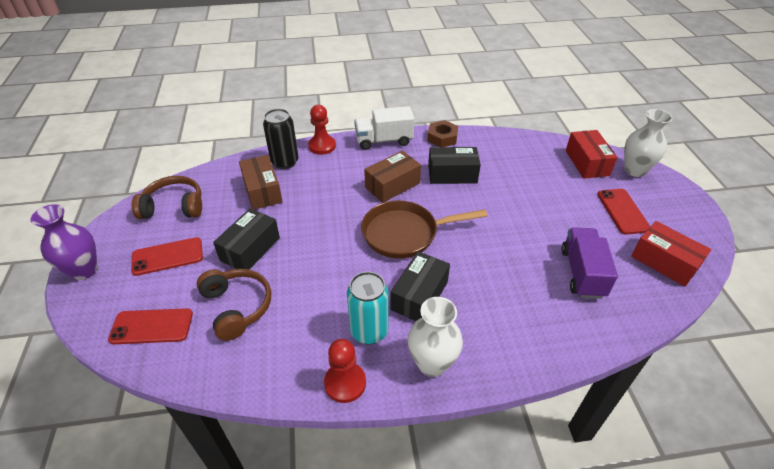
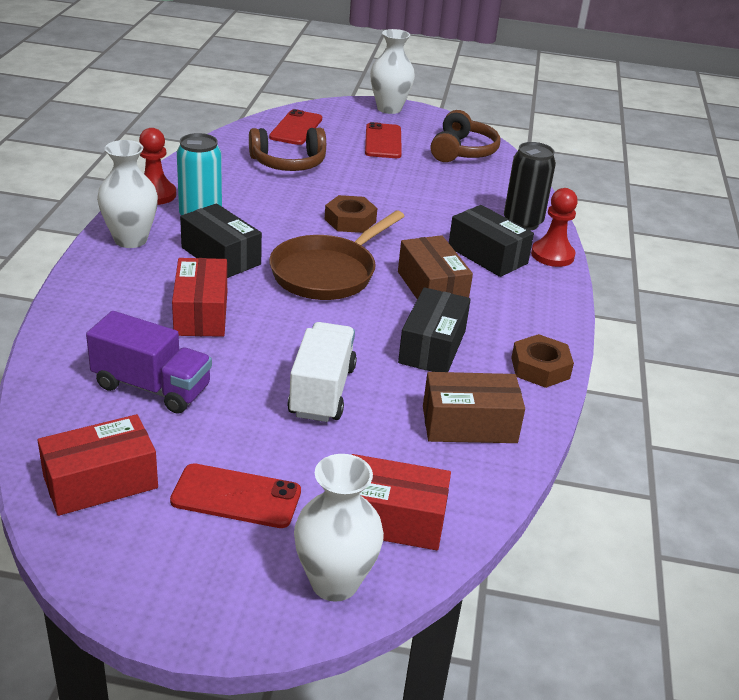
camera: 105 degrees right, 10 degrees down
purple vase [31,204,97,280] -> white vase [370,29,415,114]
black box [213,208,280,269] -> black box moved to [449,205,534,277]
brown box [239,155,283,210] -> brown box moved to [423,372,525,443]
white truck [354,106,414,150] -> white truck moved to [288,322,357,422]
brown pan [361,201,487,259] -> brown pan turned 150 degrees counterclockwise [269,211,404,300]
none -> red box [172,258,227,337]
none -> brown nut [325,195,377,233]

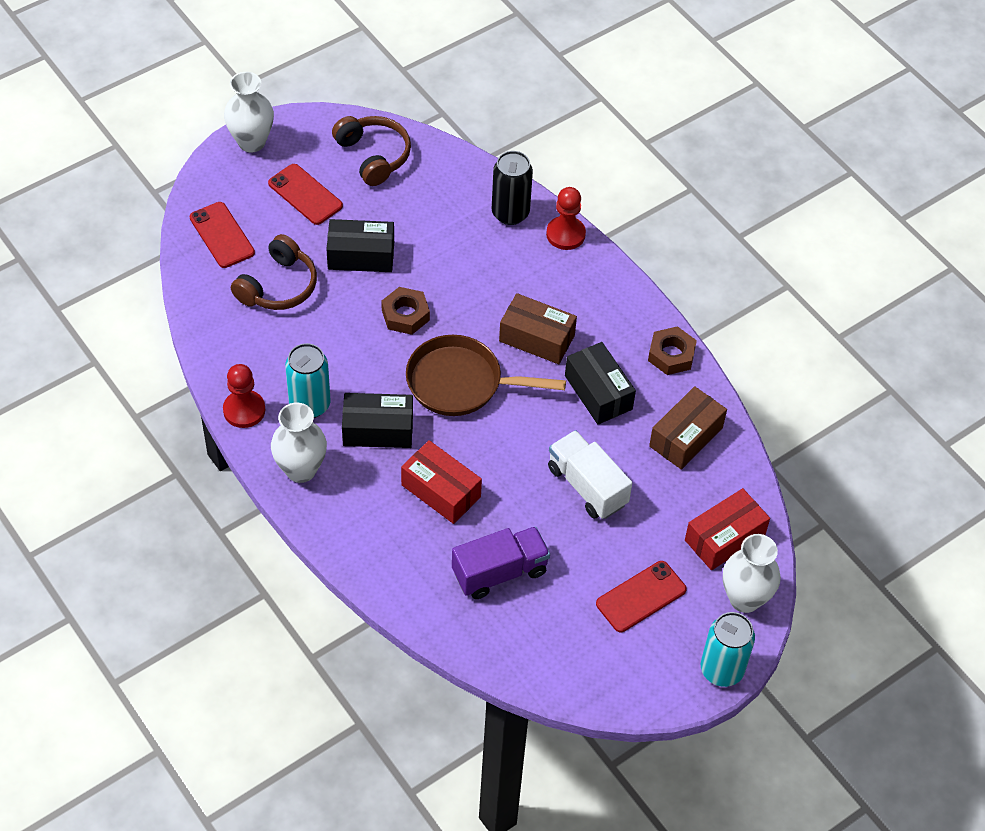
camera: 45 degrees left, 20 degrees up
red box [38,414,158,516] -> none
brown pan [269,211,404,300] -> brown pan turned 105 degrees clockwise [406,335,566,416]
black box [449,205,534,277] -> black box moved to [326,219,394,272]
none -> turquoise can [701,612,755,687]

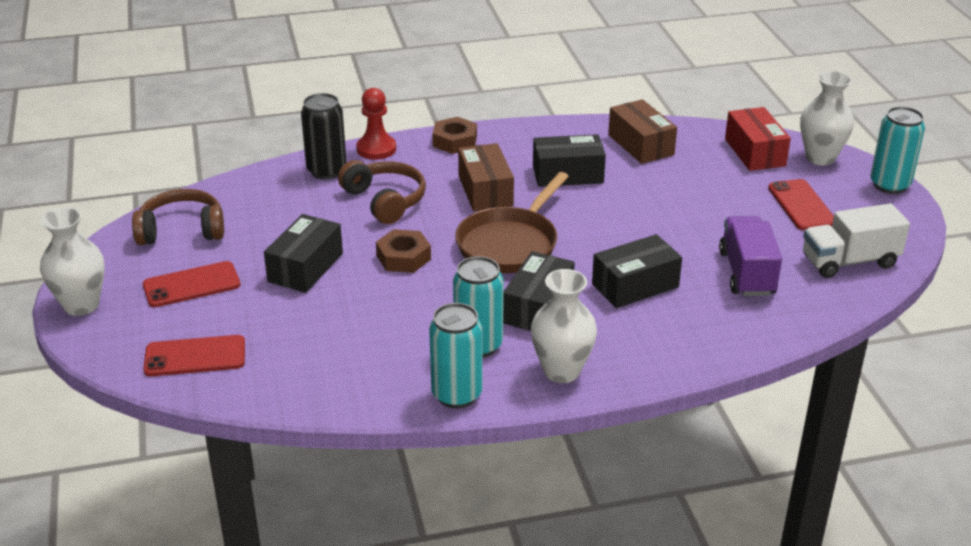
camera: 65 degrees left, 20 degrees down
red pawn [223,364,265,428] -> turquoise can [429,303,482,409]
brown headphones [231,234,317,310] -> brown headphones moved to [338,160,426,224]
red box [401,440,482,524] -> black box [592,234,682,308]
brown box [499,293,577,364] -> brown box turned 60 degrees counterclockwise [458,143,514,211]
white truck [548,430,632,519] -> white truck moved to [803,203,910,278]
brown nut [648,326,697,375] -> brown nut moved to [433,117,477,154]

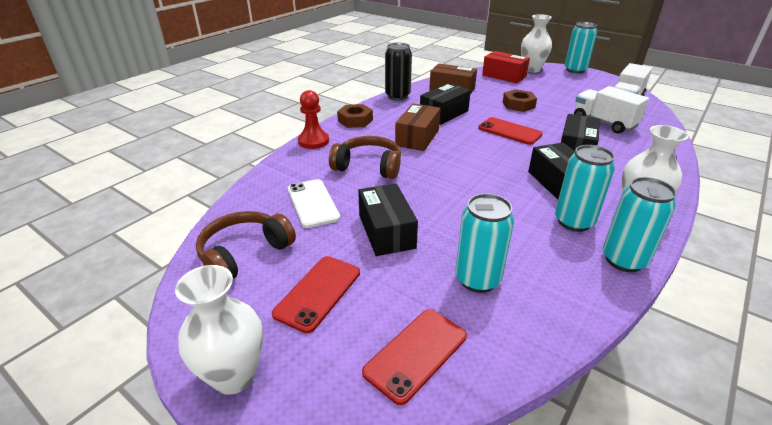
camera: 40 degrees left, 0 degrees up
black can [301,93,347,180] -> black can moved to [385,43,412,100]
brown nut [376,229,431,273] -> brown nut moved to [503,89,537,112]
brown pan [455,172,569,273] -> none
brown box [458,143,514,211] -> brown box turned 75 degrees clockwise [395,103,441,151]
purple truck [719,216,782,296] -> white truck [574,86,649,134]
red phone [768,179,834,230] -> red phone moved to [478,117,543,145]
none -> white phone [288,179,340,228]
none -> turquoise can [455,193,514,293]

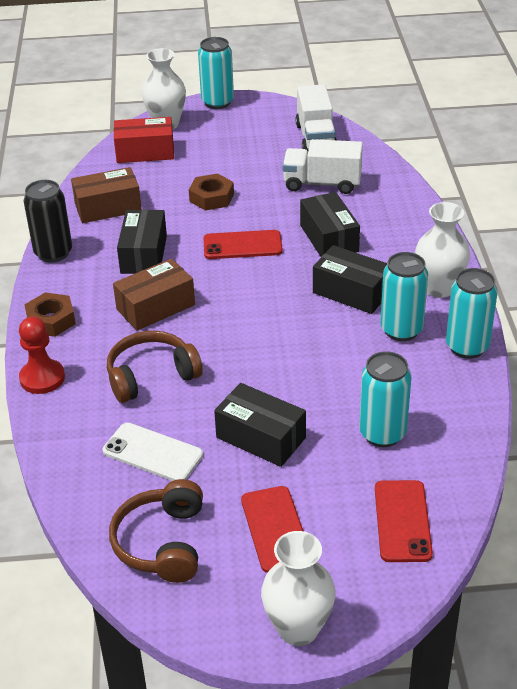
camera: 40 degrees left, 5 degrees up
brown box [395,103,441,151] -> brown box turned 75 degrees clockwise [113,258,195,331]

